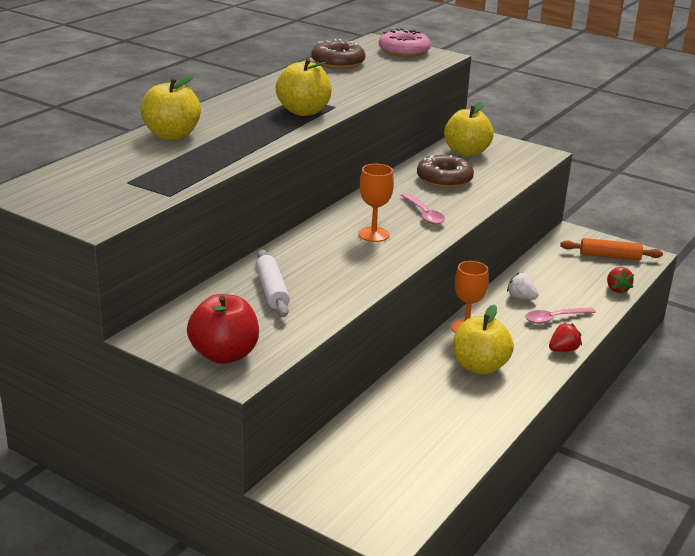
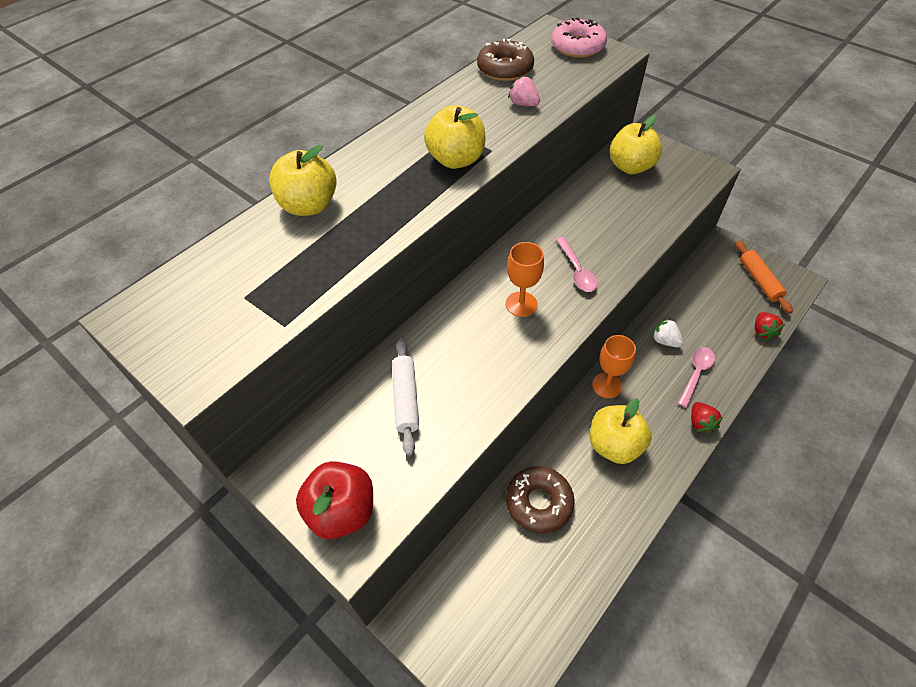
camera: 10 degrees right, 25 degrees up
brown donut [417,155,474,188] -> brown donut moved to [506,466,575,533]
pink spoon [525,307,596,324] -> pink spoon turned 135 degrees clockwise [678,347,715,408]
red strawberry [549,323,582,352] -> red strawberry turned 105 degrees clockwise [691,402,723,434]
orange rolling pin [560,238,663,260] -> orange rolling pin turned 60 degrees clockwise [735,241,793,314]
none -> pink strawberry [508,76,540,106]

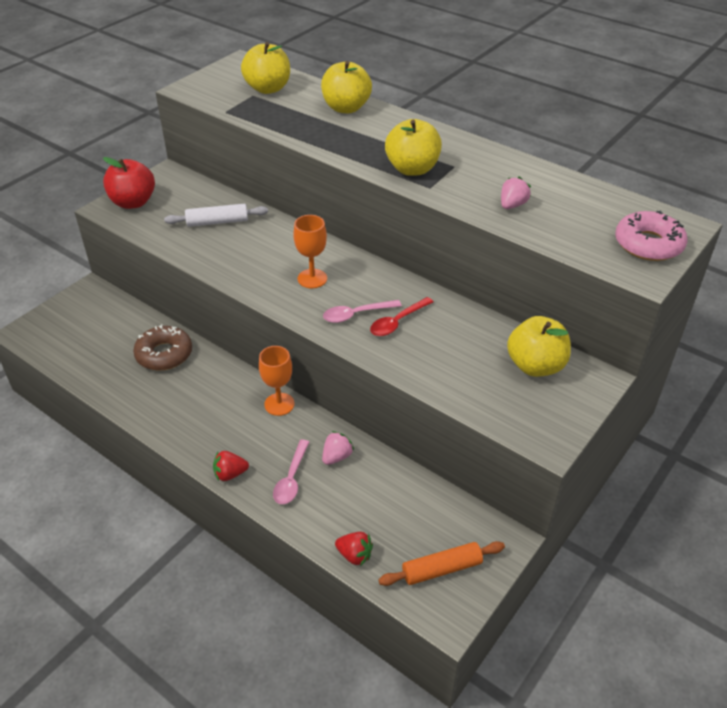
camera: 85 degrees right, 10 degrees down
brown donut [477,39,534,81] -> none
yellow apple [590,398,652,464] -> yellow apple moved to [241,42,290,94]
white strawberry [652,319,683,348] -> pink strawberry [322,431,354,465]
pink spoon [678,347,715,408] -> pink spoon turned 75 degrees clockwise [273,440,309,504]
red strawberry [755,312,785,340] -> red strawberry turned 150 degrees counterclockwise [335,532,373,566]
none -> red spoon [370,297,433,336]

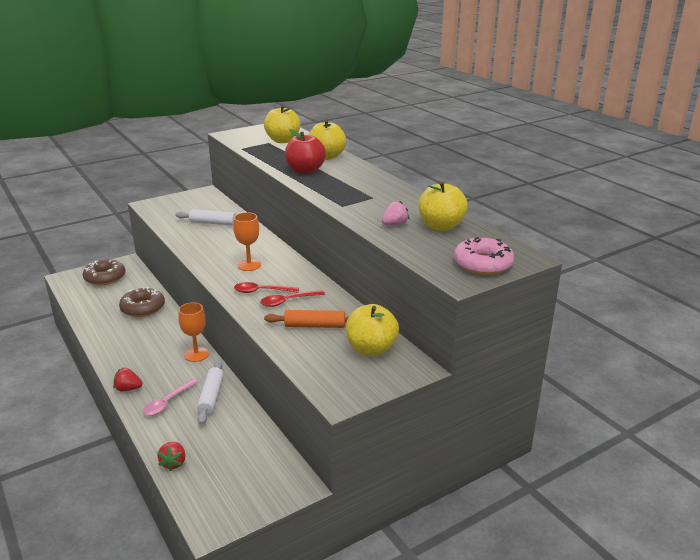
camera: 20 degrees right, 15 degrees down
red apple [103,157,155,209] -> red apple moved to [285,129,326,174]
pink strawberry [322,431,354,465] -> white rolling pin [197,360,224,425]
pink spoon [323,300,402,323] -> red spoon [234,282,299,293]
red strawberry [335,532,373,566] -> red strawberry turned 45 degrees clockwise [157,442,186,471]
orange rolling pin [378,541,505,586] -> orange rolling pin moved to [264,310,349,328]
yellow apple [385,119,442,176] -> yellow apple moved to [419,182,468,231]
none -> brown donut [83,259,126,285]

